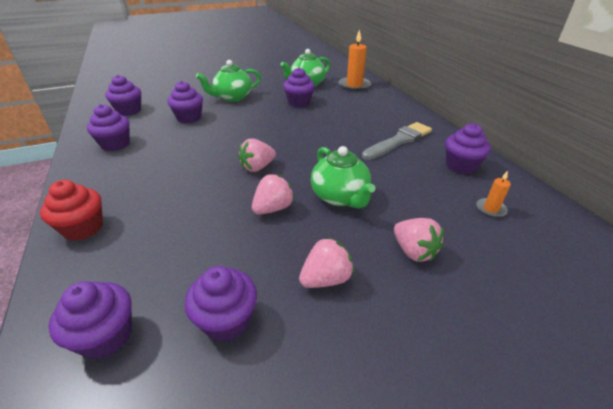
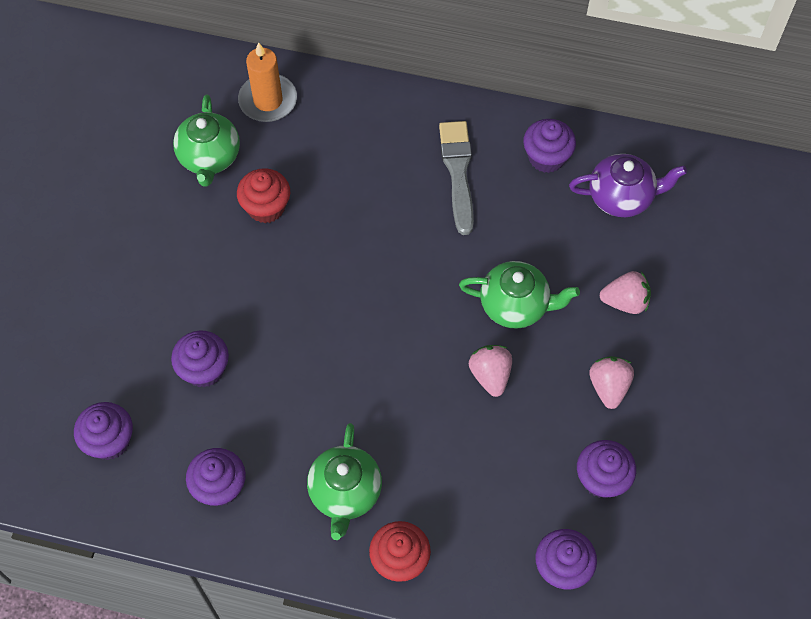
camera: 55 degrees left, 25 degrees up
green teapot [196,60,261,102] -> green teapot moved to [307,423,382,540]
pink strawberry [238,138,276,172] -> none
purple cupcake [283,67,315,107] -> red cupcake [237,168,290,223]
orange candle [477,171,511,218] -> purple teapot [569,154,687,217]

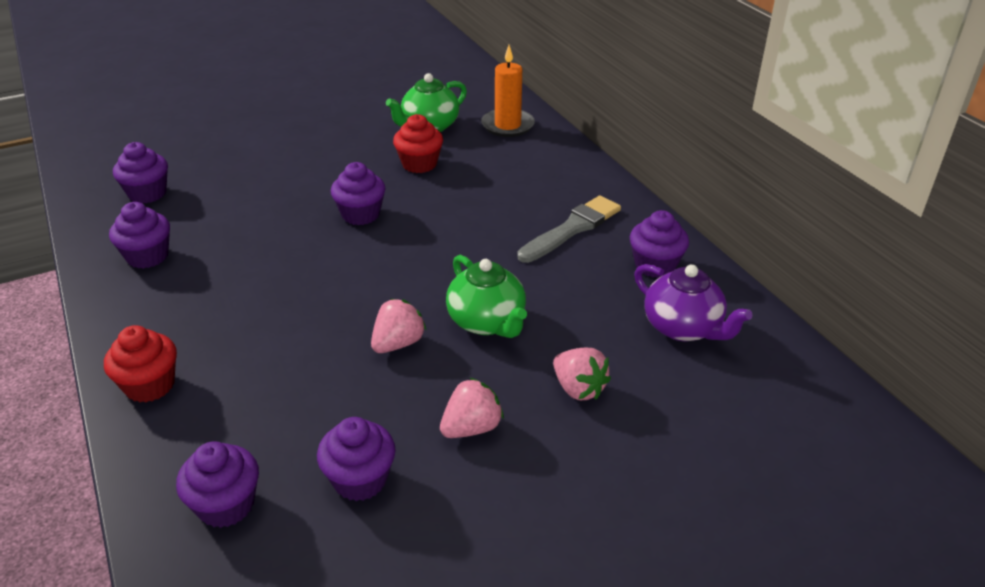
camera: 50 degrees right, 25 degrees down
purple cupcake [171,331,229,387] -> purple cupcake moved to [331,162,386,225]
green teapot [307,423,382,540] -> none

